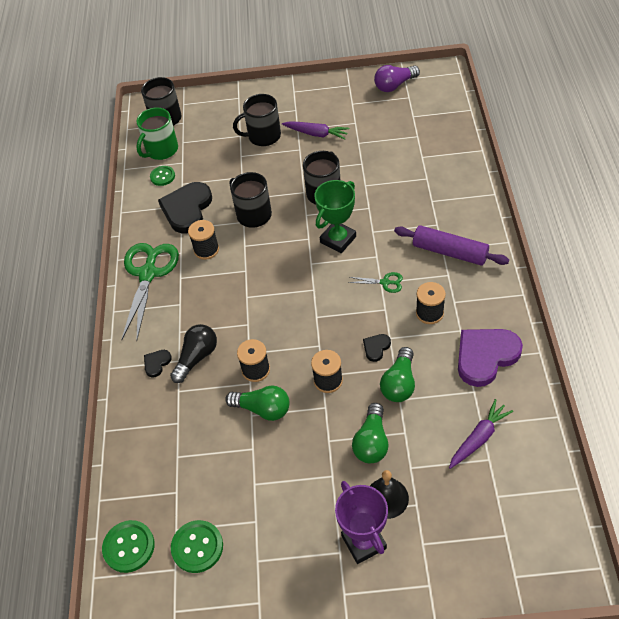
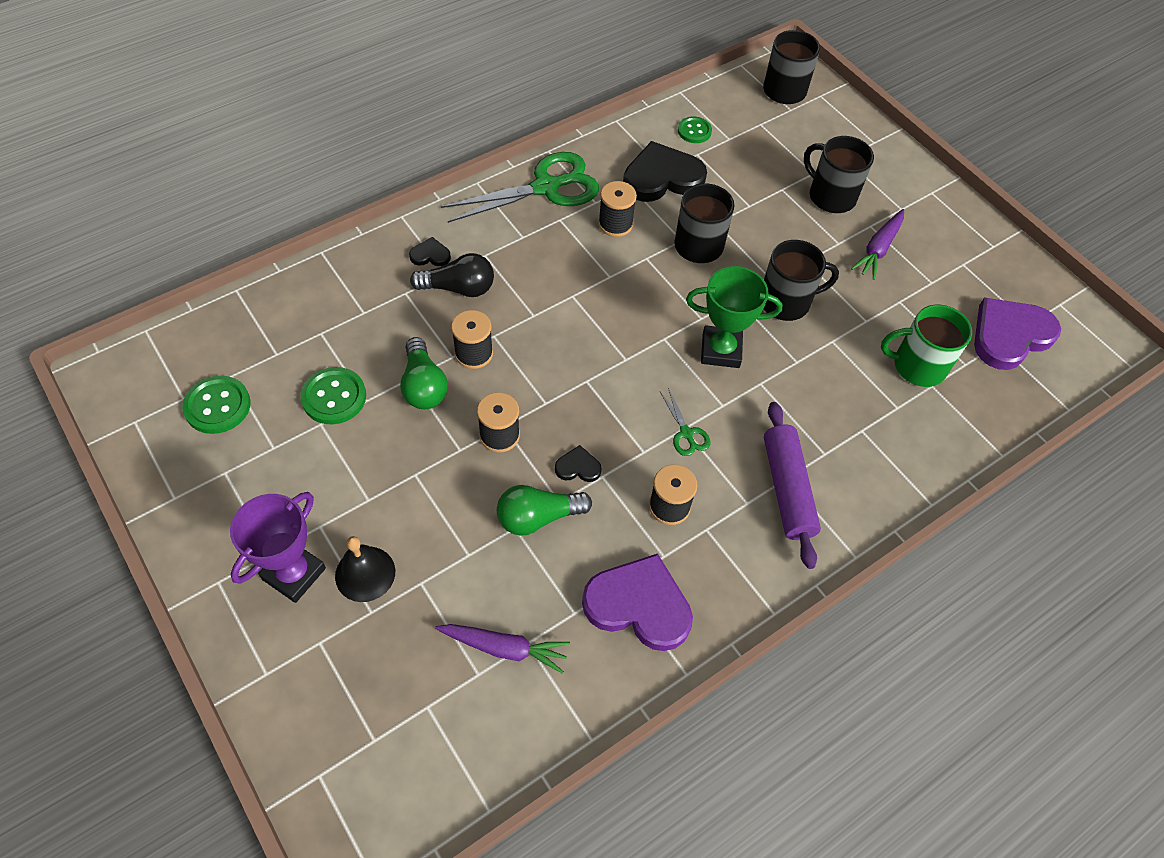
camera: 50 degrees right, 5 degrees up
green button [102,520,155,573] -> green button moved to [301,367,366,424]
green mug [136,108,178,160] -> green mug moved to [881,305,972,387]
purple carrot [282,121,349,140] -> purple carrot turned 45 degrees clockwise [851,209,904,280]
green light bulb [352,403,389,464] -> none
purple light bulb [374,65,420,92] -> none
none -> purple heart [974,297,1061,370]

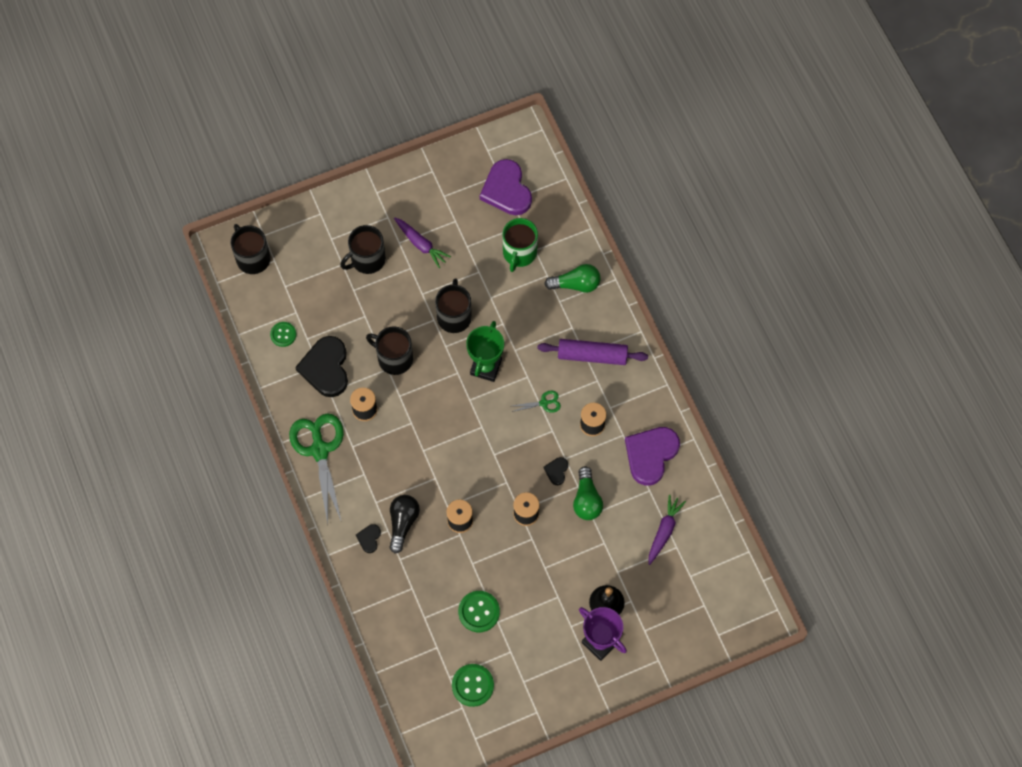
camera: 75 degrees left, 10 degrees up
green light bulb [400,337,448,409] -> green light bulb moved to [544,264,600,293]

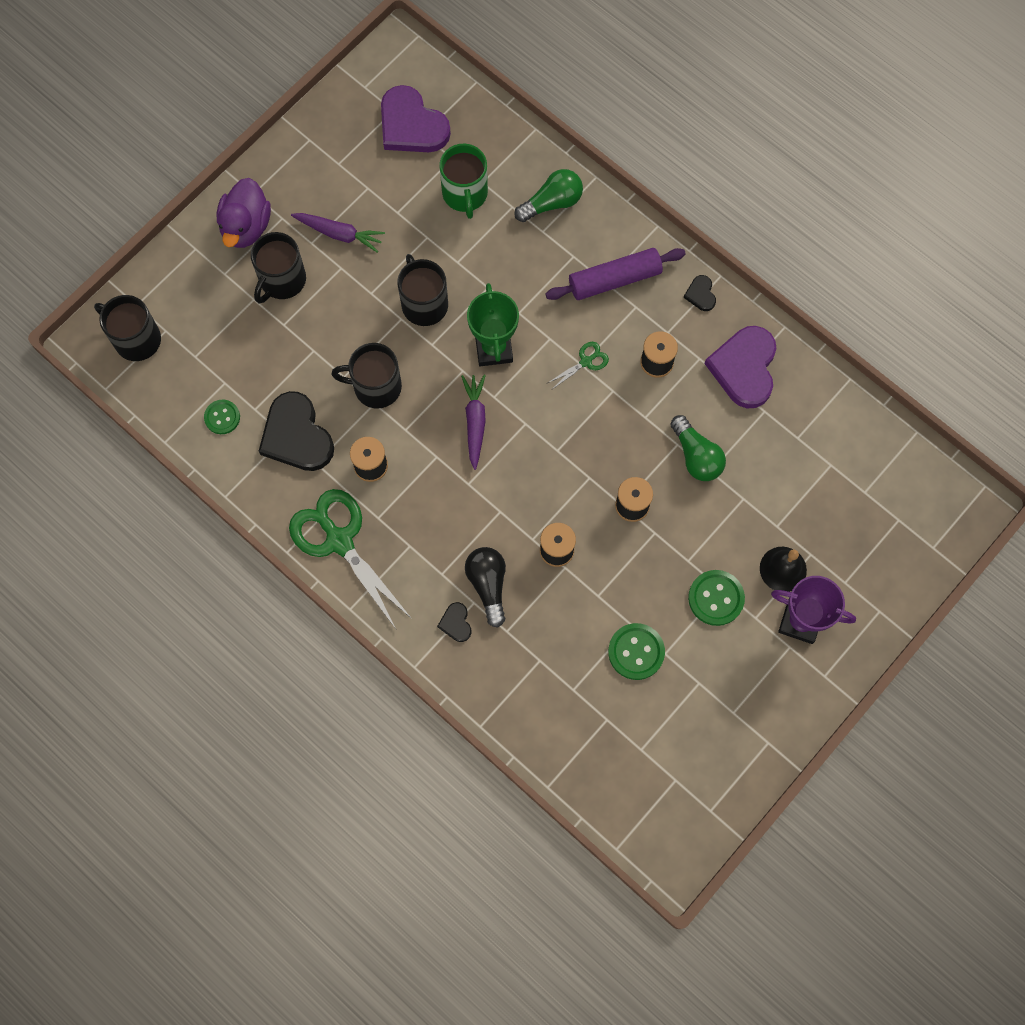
camera: 25 degrees left, 5 degrees up
green button [452,664,494,707] -> green button moved to [688,570,745,626]
black heart [544,457,568,485] -> black heart moved to [683,275,716,311]
purple carrot [649,495,686,565] -> purple carrot moved to [461,375,486,470]
none -> purple duck [217,178,271,248]

